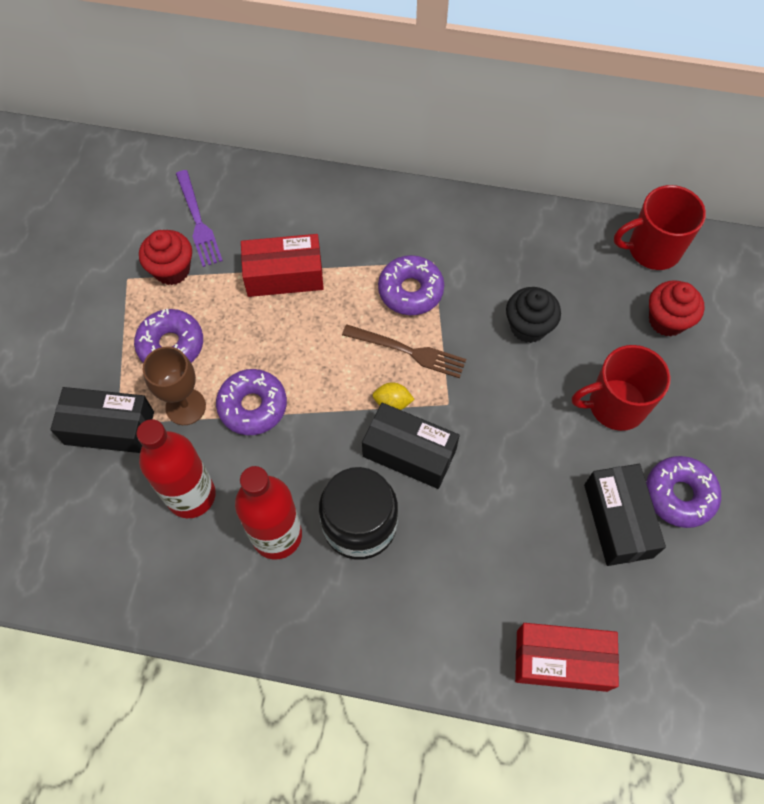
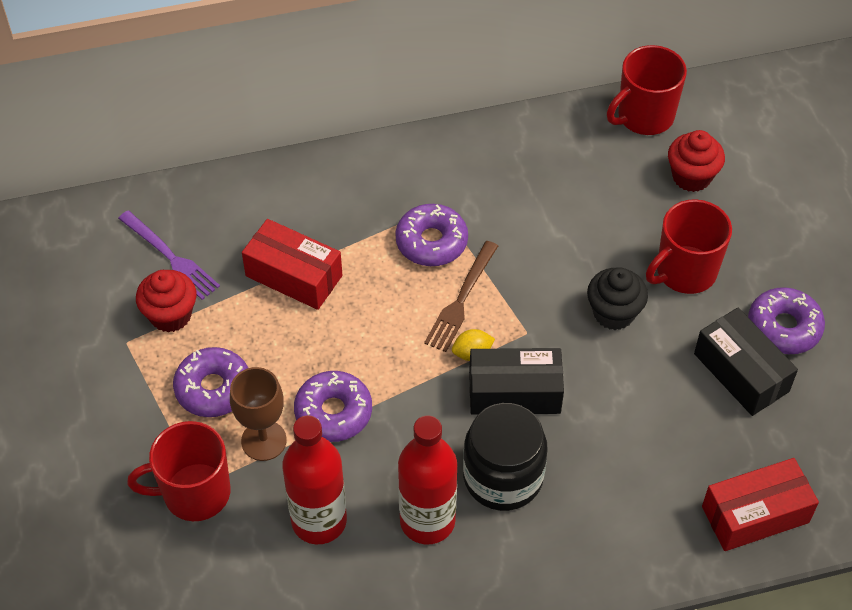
camera: 25 degrees left, 10 degrees down
black box [50,387,154,453] -> red mug [127,421,230,521]
red box [241,234,324,297] -> red box turned 60 degrees clockwise [242,219,342,310]
brown fork [342,324,466,378] -> brown fork turned 120 degrees clockwise [424,241,498,352]
black cupcake [506,287,561,343] -> black cupcake moved to [587,267,648,330]

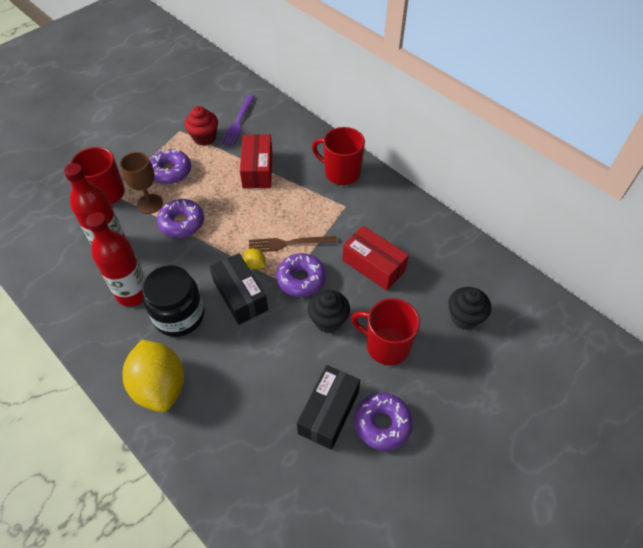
camera: 60 degrees right, 0 degrees up
purple donut [395,204,468,266] -> purple donut moved to [276,253,326,297]
red mug [607,45,687,135] -> red mug moved to [312,127,365,185]
red cupcake [668,130,725,192] -> black cupcake [448,287,491,330]
red box [702,458,819,551] -> red box moved to [343,226,409,291]
none -> yellow lemon [123,340,184,412]

